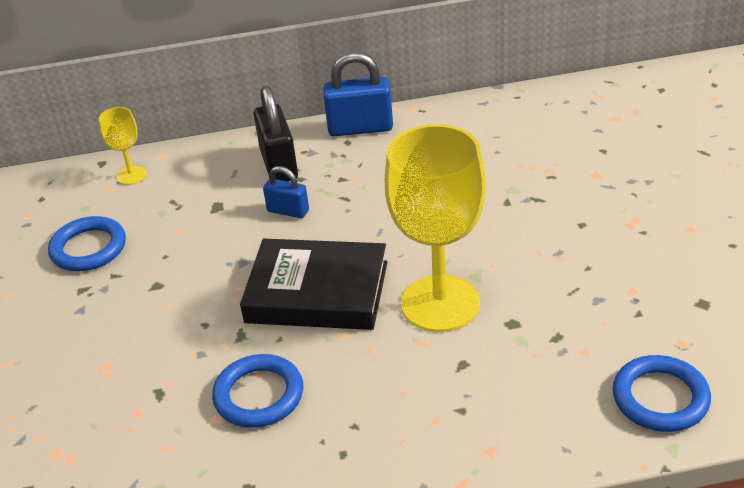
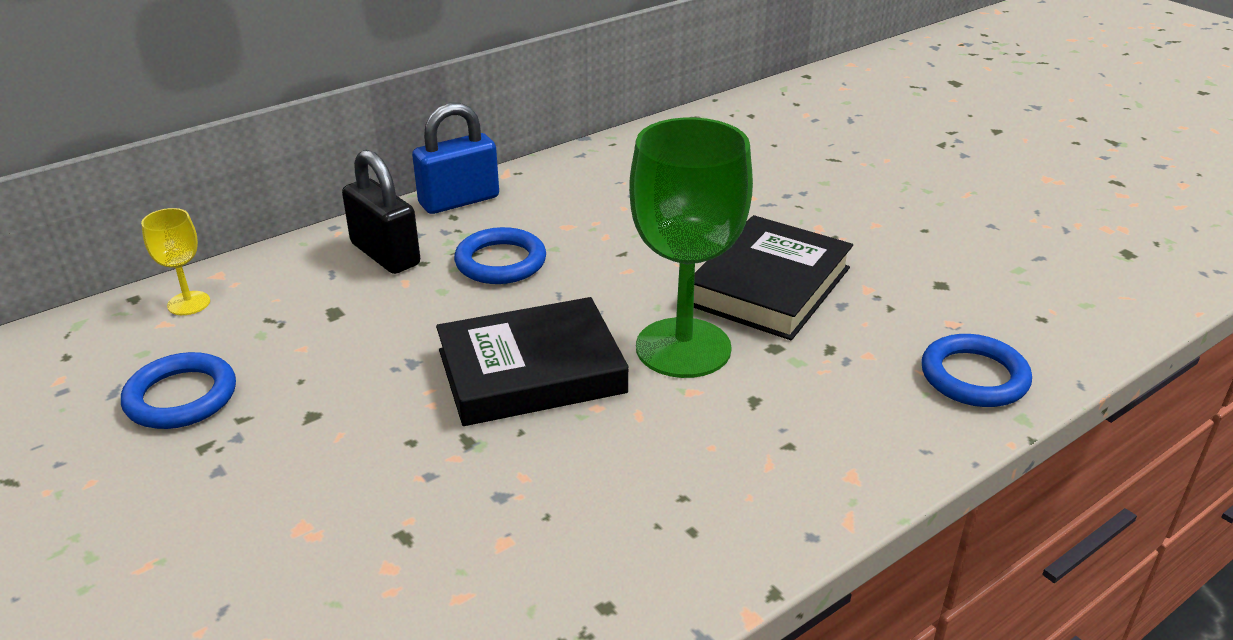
camera: 30 degrees left, 5 degrees down
blue ring [212,354,303,428] -> blue ring moved to [454,227,546,284]
blue padlock [263,166,309,218] -> none
yellow goblet [385,124,486,332] -> green goblet [629,118,753,378]
none -> black book [694,215,853,340]

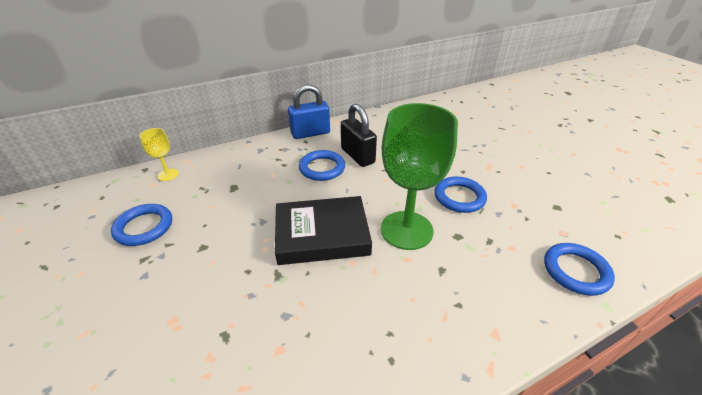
camera: 10 degrees right, 5 degrees up
black padlock [342,150,420,274] -> black padlock moved to [341,104,377,167]
black book [694,215,853,340] -> blue ring [435,177,487,213]

